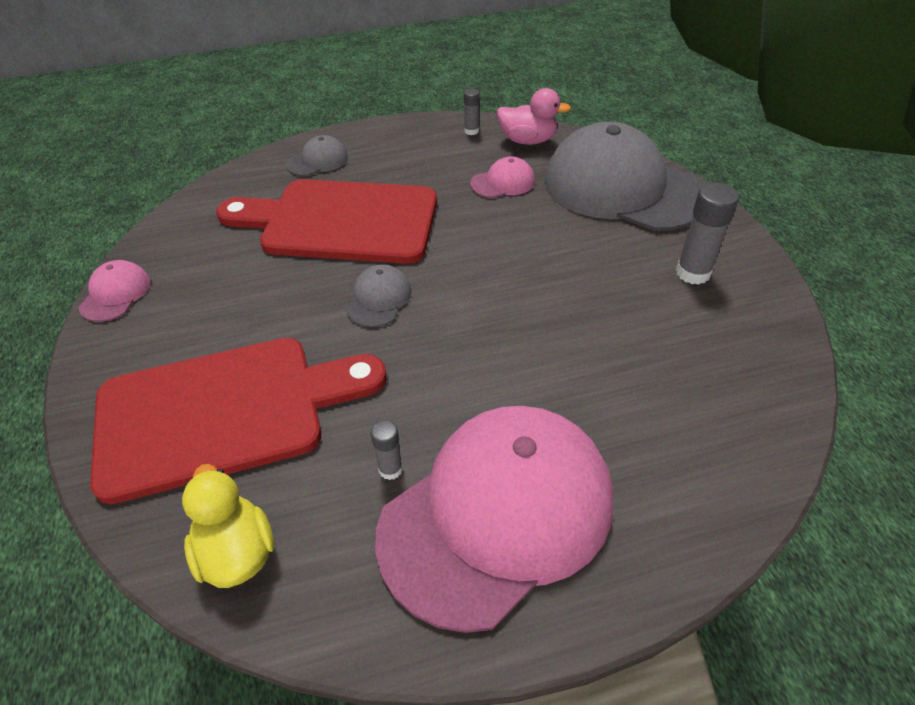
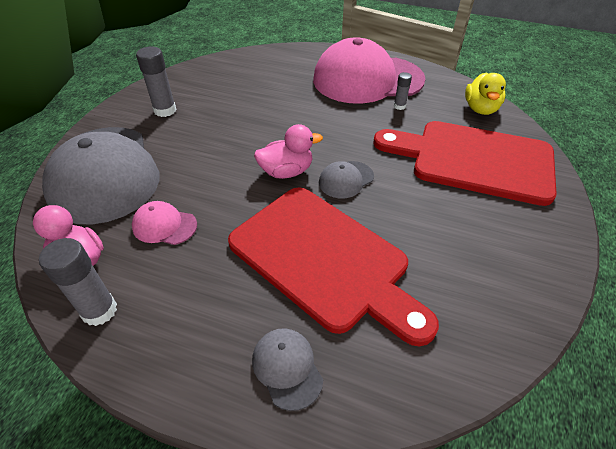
camera: 145 degrees left, 0 degrees up
pink cap [79,260,150,322] -> none
grey cap [286,135,348,176] -> grey cap turned 60 degrees clockwise [252,328,323,411]
grey glue stick [464,88,480,135] -> grey glue stick [39,238,117,326], size x1.79
none -> pink duck [254,124,323,179]

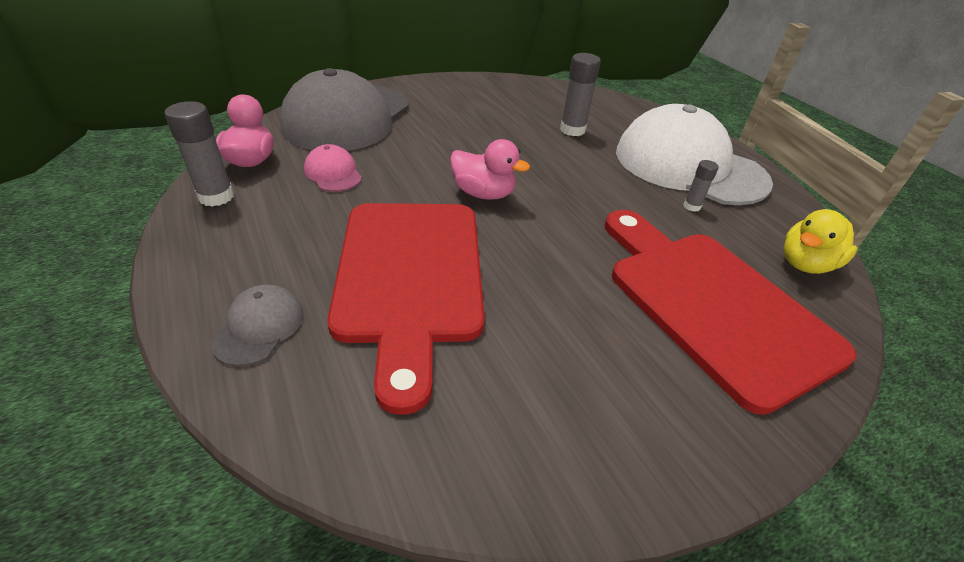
camera: 40 degrees right, 5 degrees down
grey glue stick [136,46,176,117] -> grey glue stick moved to [560,53,601,136]
pink cap [313,37,425,104] -> white cap [616,104,773,205]
grey cap [319,161,374,198] -> none

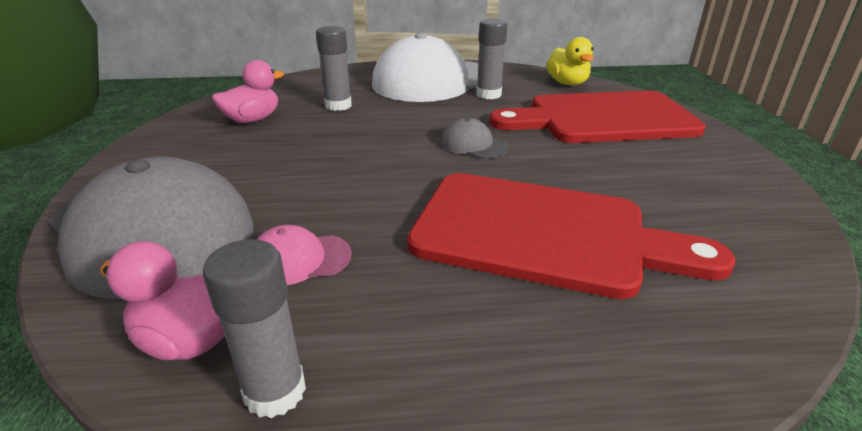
camera: 65 degrees left, 10 degrees down
grey cap [211,285,304,366] -> grey cap moved to [441,118,509,159]
pink duck [450,139,530,200] -> pink duck moved to [212,60,284,123]
grey glue stick [683,160,719,212] -> grey glue stick [476,18,507,99], size x1.79

